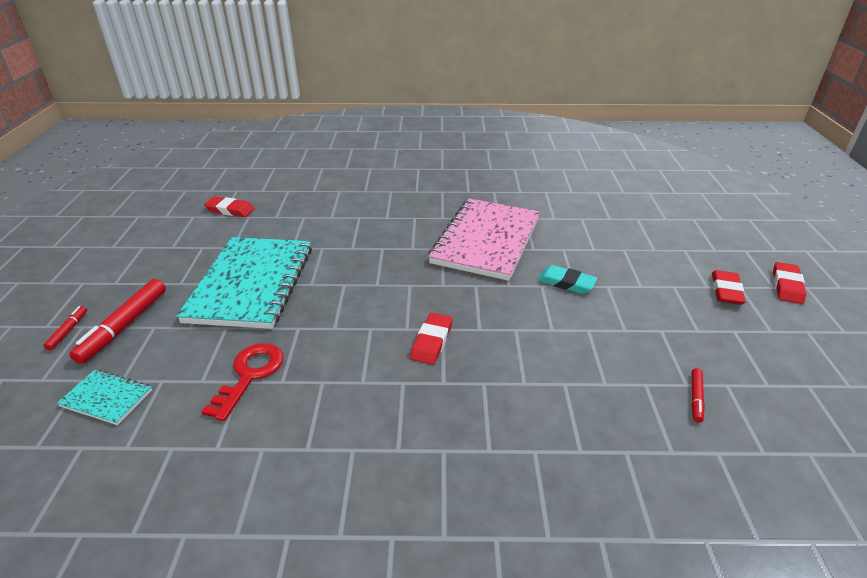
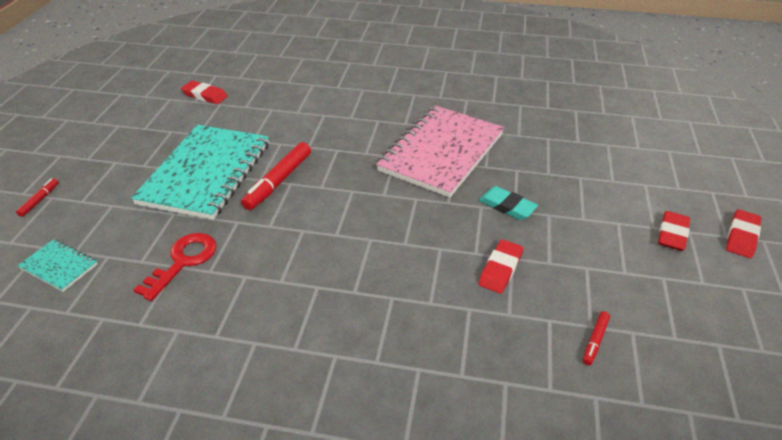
camera: 10 degrees right, 5 degrees up
red marker [69,279,166,364] -> red marker moved to [241,142,311,210]
red eraser [410,313,453,365] -> red eraser moved to [478,239,523,294]

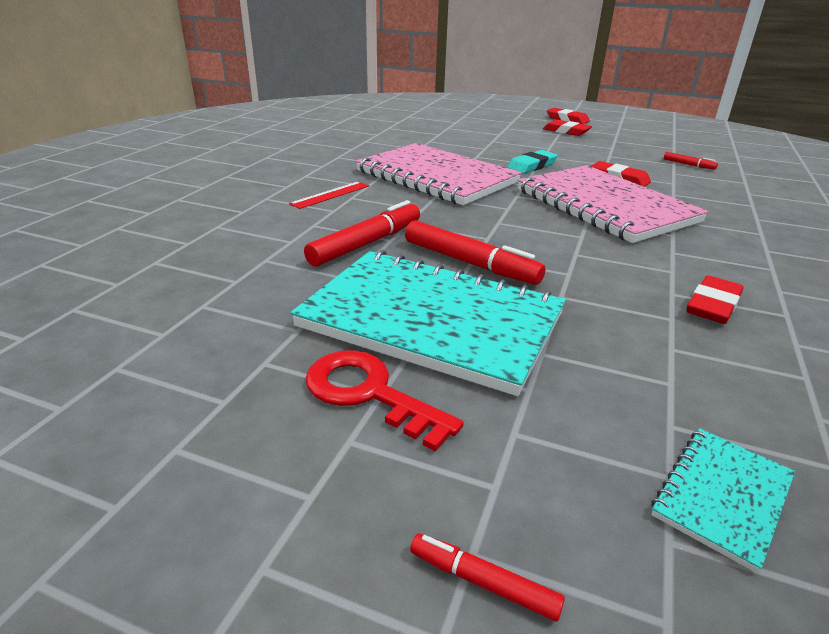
camera: 80 degrees left, 10 degrees down
red key [133,233,216,301] -> red key moved to [305,350,464,452]
red eraser [181,81,228,104] -> red eraser moved to [686,275,744,324]
none -> red ruler [289,181,369,209]
none -> red marker [304,200,420,267]
none -> pink notebook [517,165,709,243]

